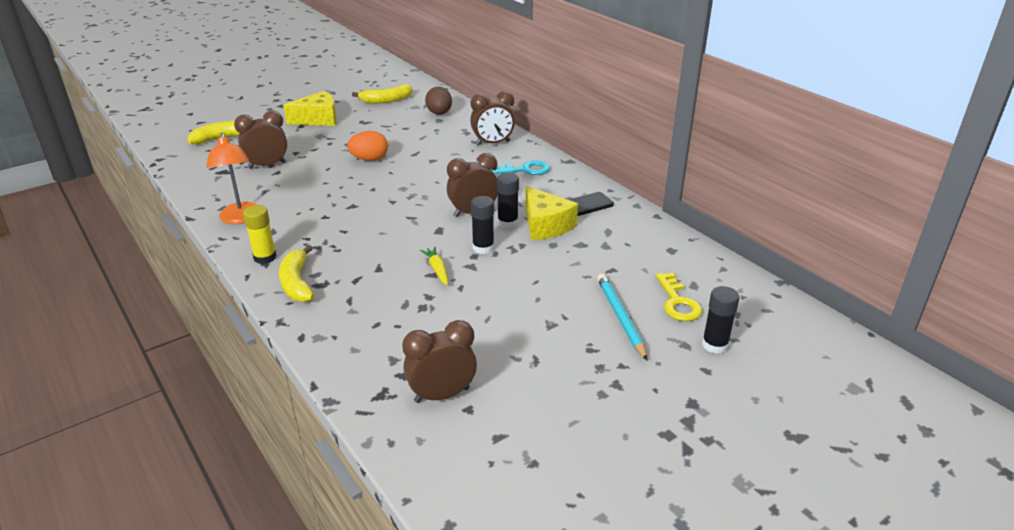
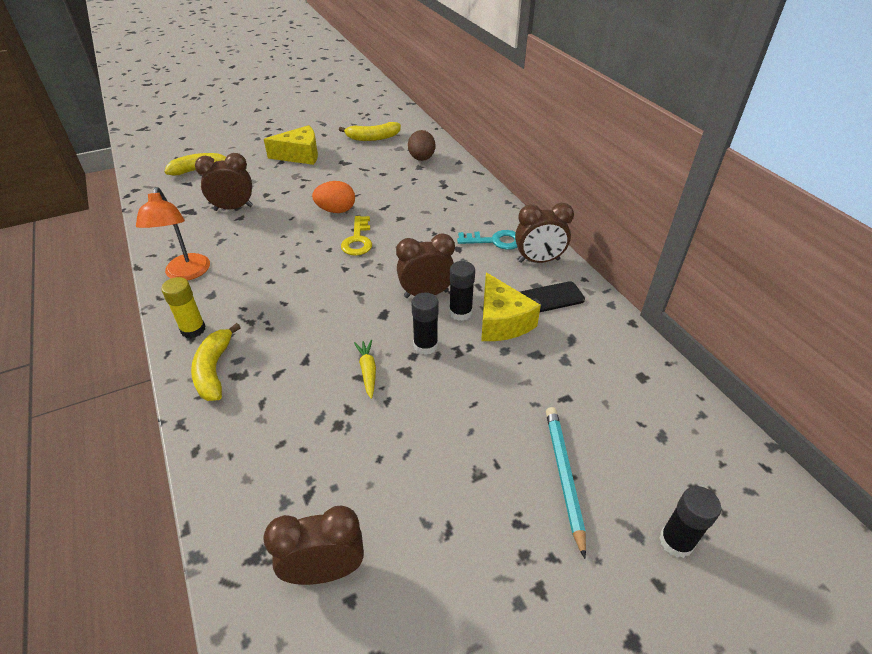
camera: 10 degrees right, 10 degrees up
brown clock [470,91,515,146] -> brown clock moved to [515,203,574,263]
yellow key [656,273,702,321] -> yellow key moved to [341,216,372,256]

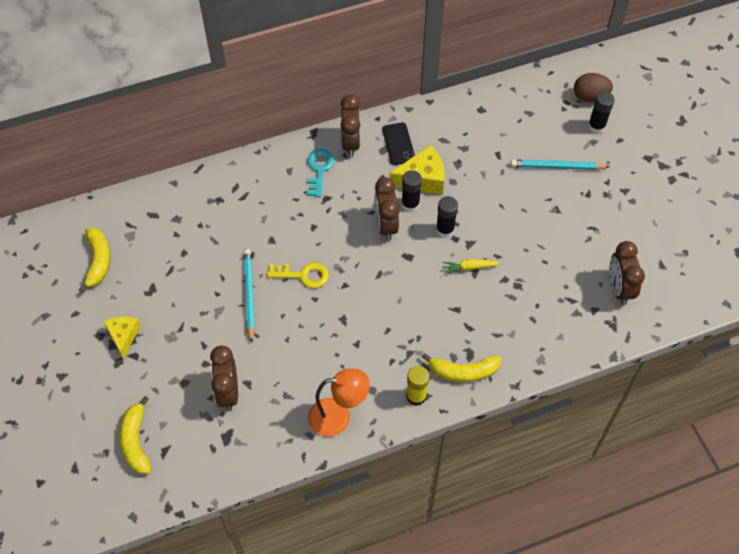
camera: 85 degrees left, 15 degrees up
yellow cheese [264,125,318,165] -> yellow cheese [103,316,141,359], size x0.66
orange egg [312,181,355,213] -> turquoise pencil [244,249,255,343]
brown egg [408,130,435,161] -> brown egg moved to [574,73,613,102]

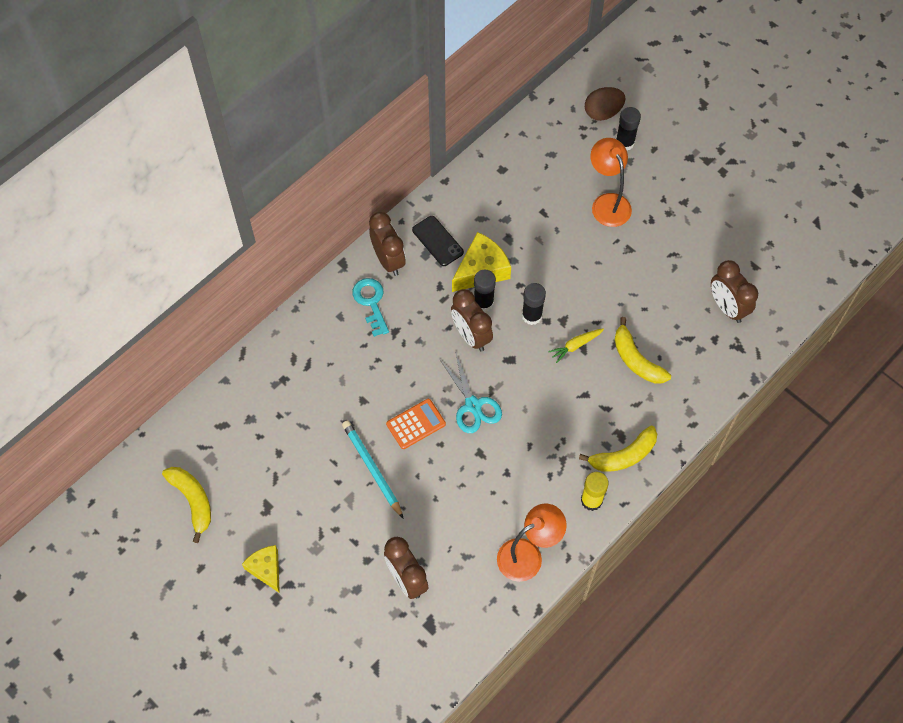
camera: 25 degrees left, 5 degrees up
yellow banana [119,396,151,474] -> yellow banana moved to [614,317,671,384]
yellow key [267,263,329,288] -> orange calculator [386,399,446,449]
turquoise pencil [510,160,610,170] -> orange lamp [591,138,632,227]
none -> turquoise scissors [440,354,502,433]

